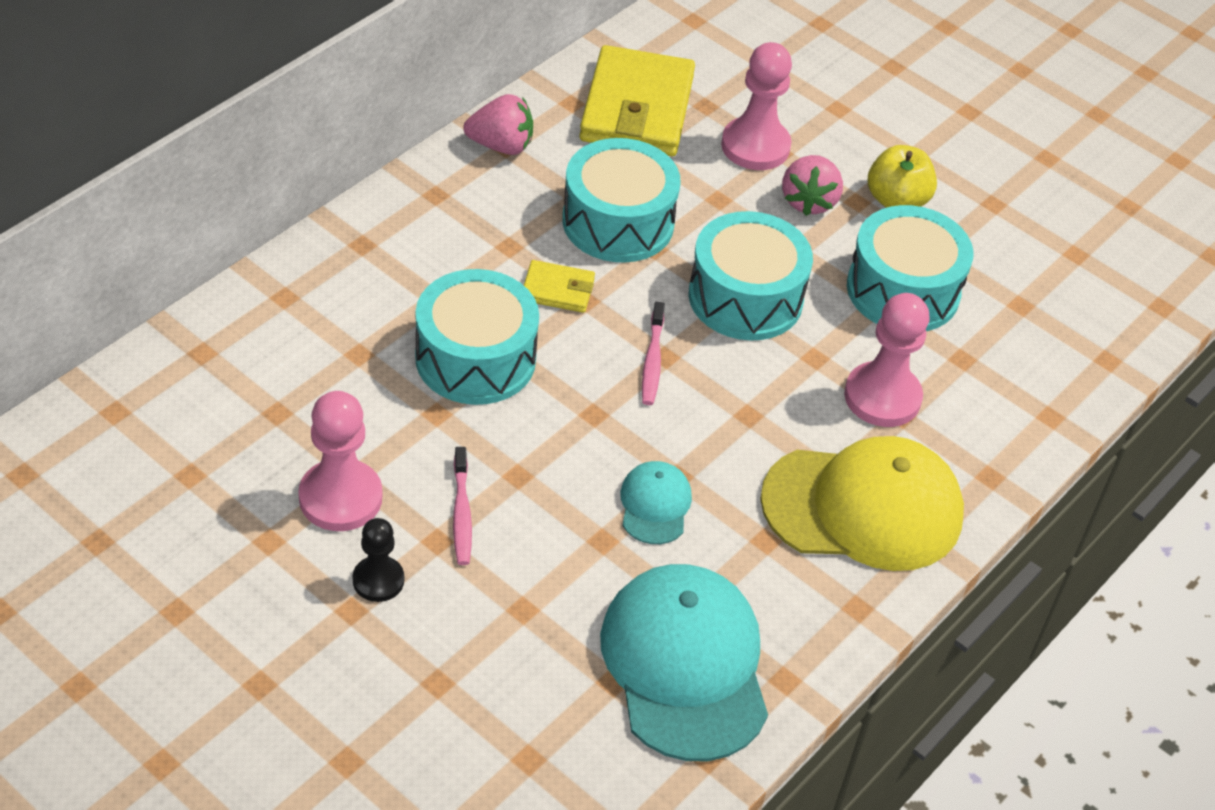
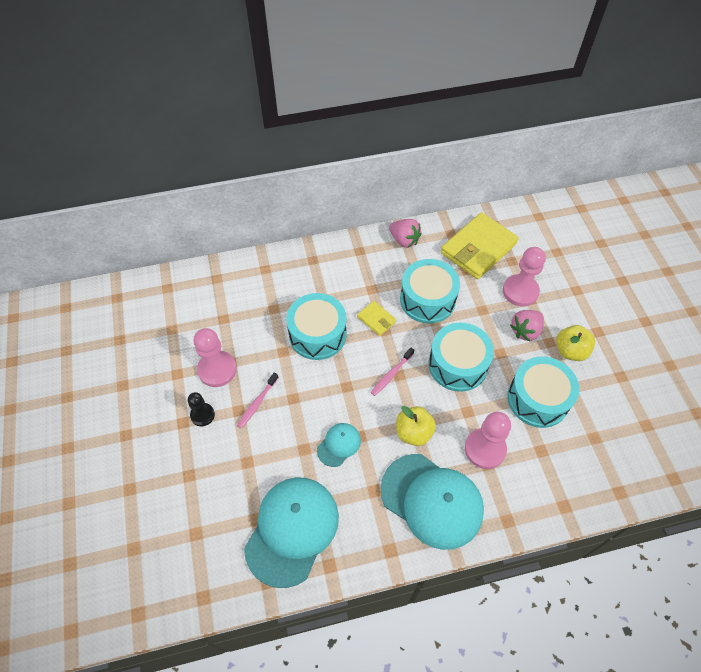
camera: 40 degrees right, 10 degrees up
yellow cap [760,436,964,571] -> turquoise cap [380,454,484,550]
none -> yellow apple [396,406,436,446]

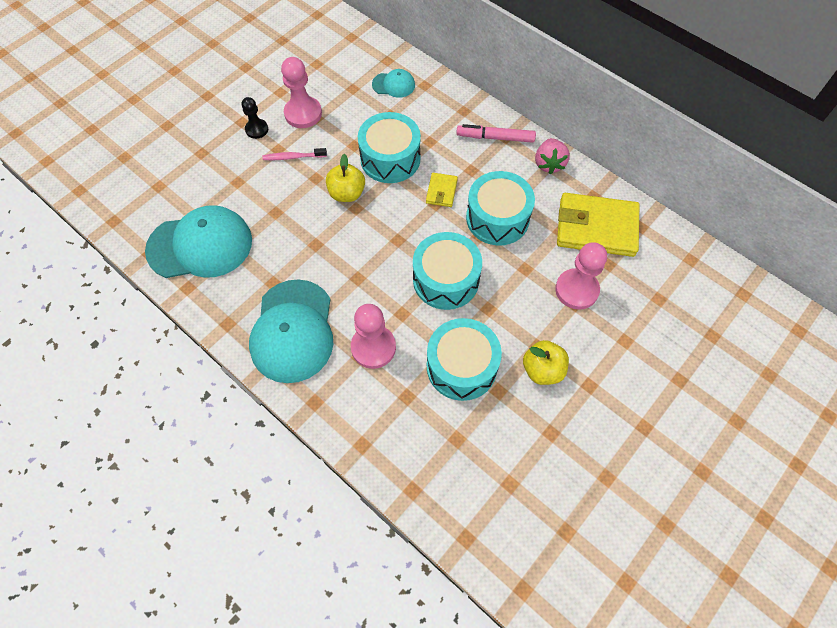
camera: 55 degrees right, 5 degrees up
turquoise cap [317,423,361,467] -> turquoise cap moved to [372,69,415,98]
pink toothbrush [371,348,414,396] -> none
yellow apple [396,406,436,446] -> yellow apple moved to [326,154,365,202]
pink strawberry [510,310,544,341] -> none
none -> pink marker [456,124,536,143]

